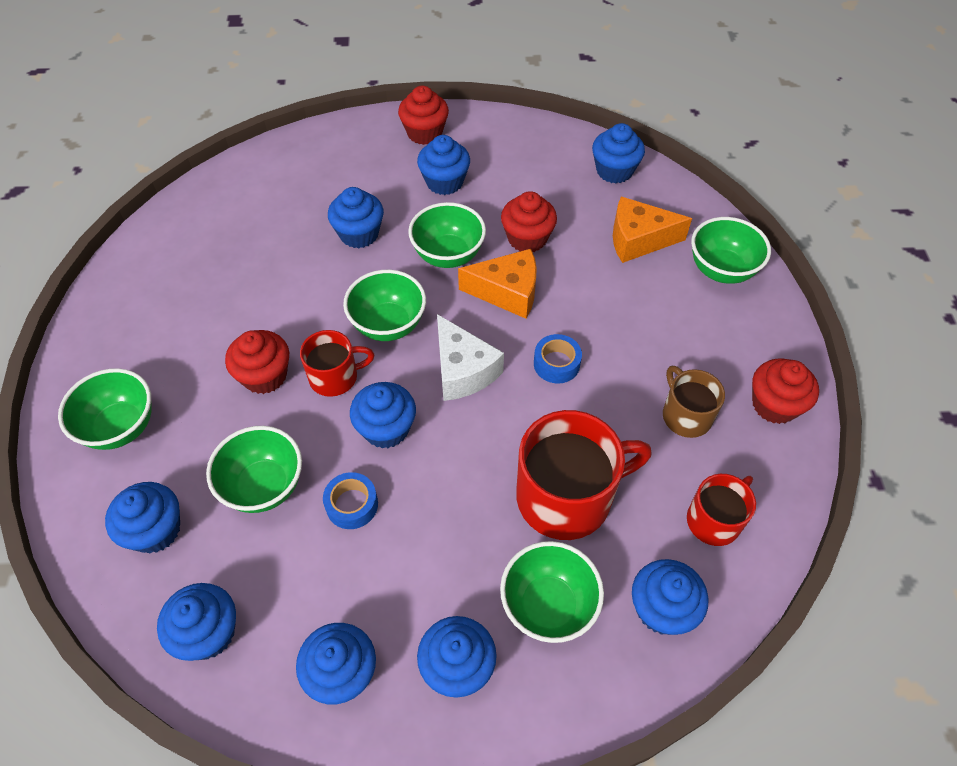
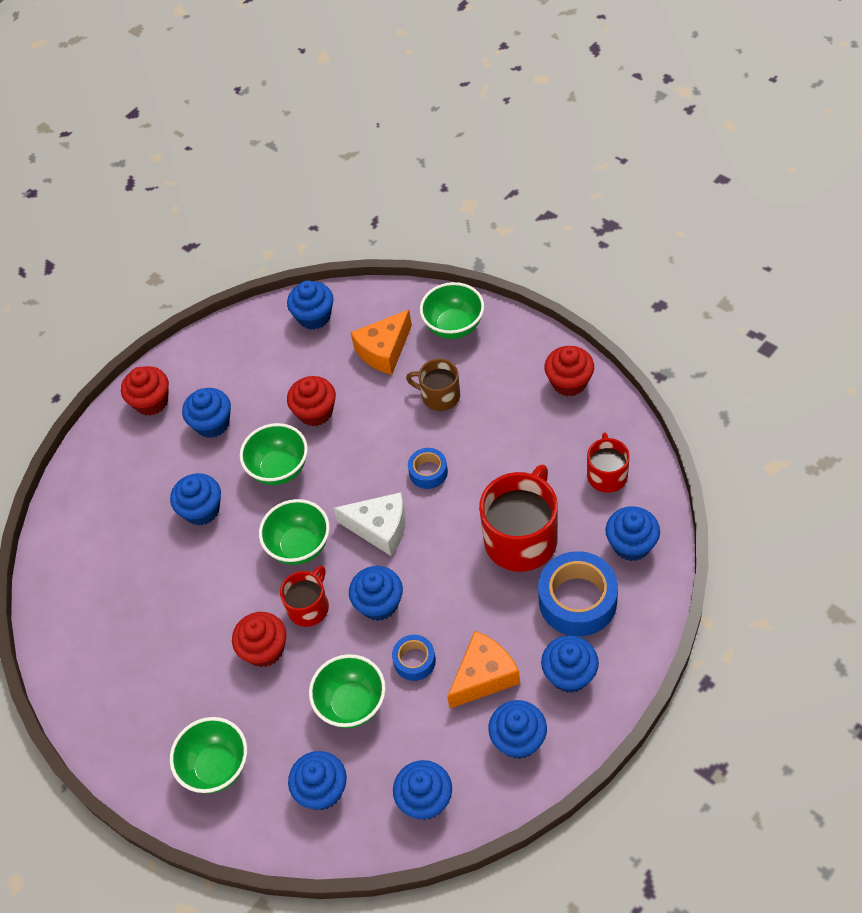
camera: 40 degrees left, 0 degrees up
orange cheese [458,249,537,319] -> orange cheese moved to [447,631,520,708]
green bowl [500,541,604,643] -> blue tape [538,551,618,636]
brown mug [663,366,725,438] -> brown mug moved to [406,359,460,411]

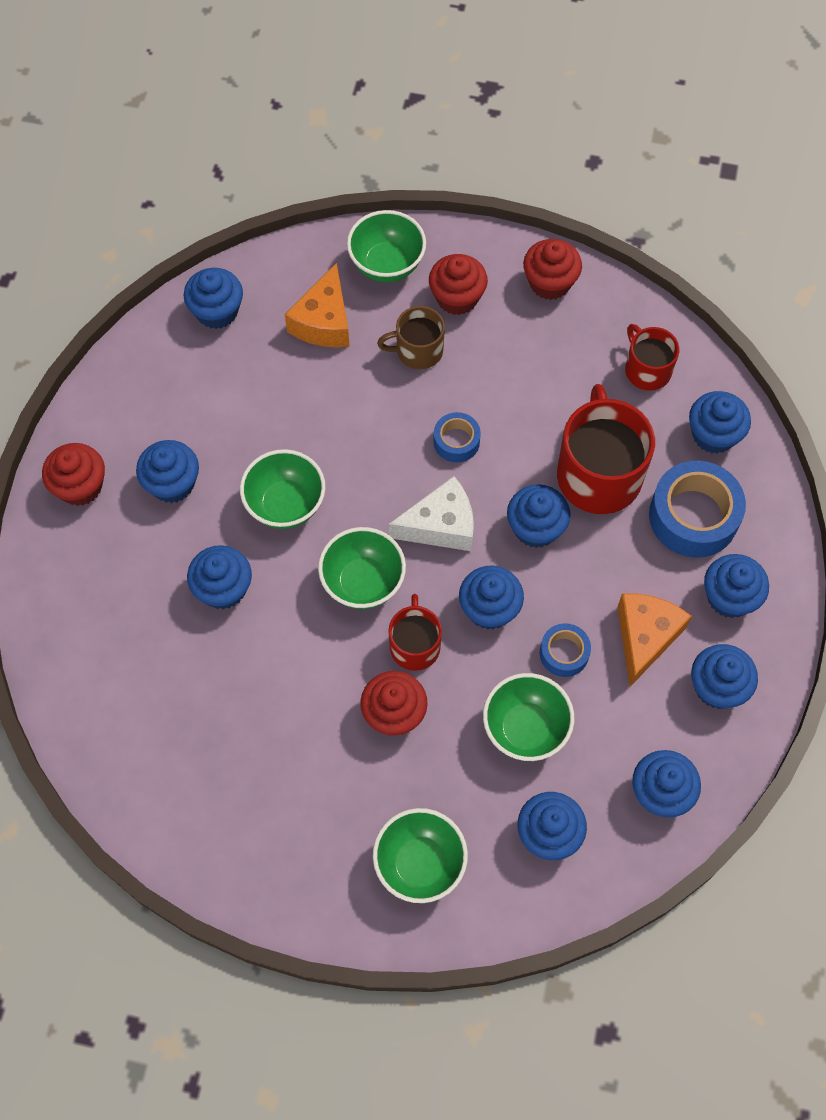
camera: 35 degrees left, 10 degrees up
red cupcake [287,376,336,427] -> red cupcake moved to [429,254,488,315]
none -> blue cupcake [507,484,571,548]

